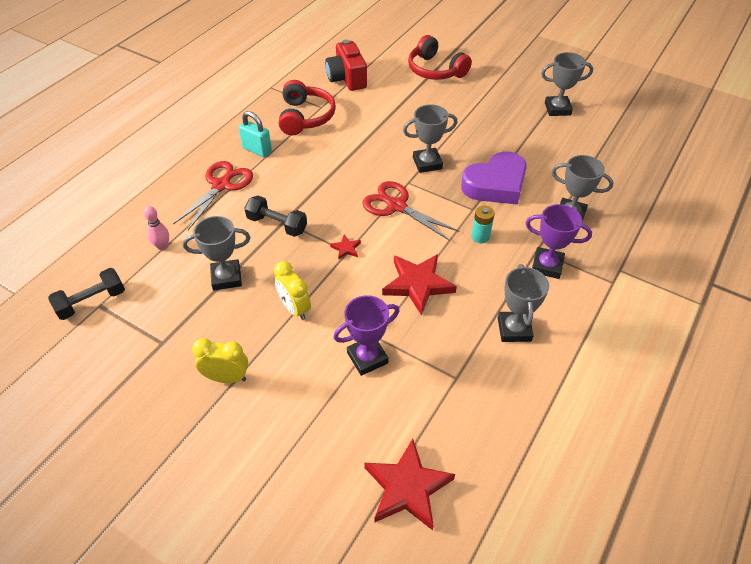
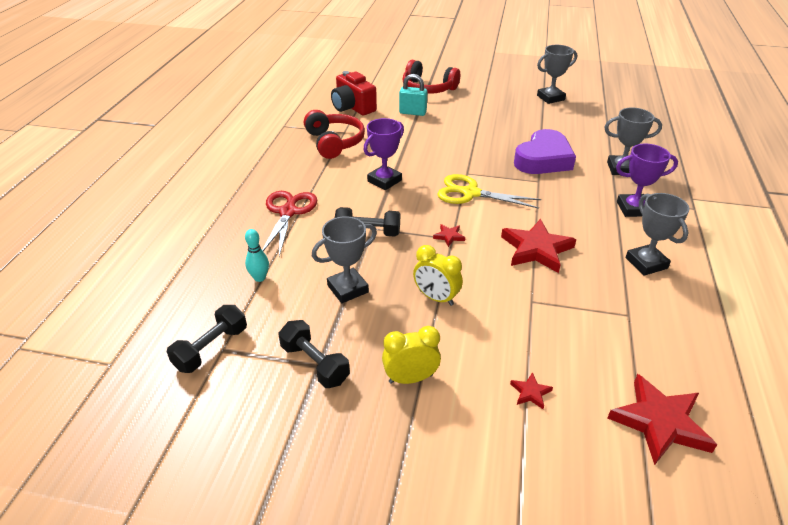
camera: 20 degrees left, 10 degrees down
pink bowling pin [144,206,169,250] -> turquoise bowling pin [245,229,269,282]
turquoise padlock [238,111,272,158] -> turquoise padlock moved to [399,74,427,116]
purple trophy [333,295,400,376] -> purple trophy moved to [363,118,404,190]
red scissors [362,181,460,241] -> yellow scissors [437,174,541,209]
grey trophy [403,104,458,173] -> none
turquoise battery [471,206,495,243] -> none
none -> black dumbbell [278,320,350,388]
none -> red star [510,372,553,409]

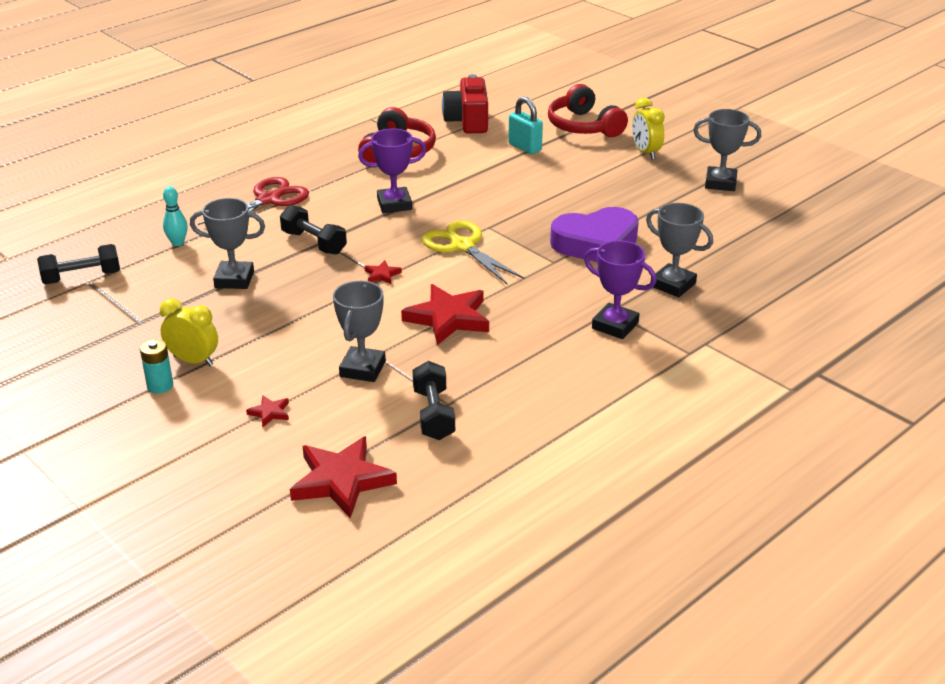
camera: 35 degrees right, 5 degrees down
black dumbbell [278,320,350,388] -> black dumbbell moved to [413,361,455,440]
yellow clock [413,245,463,306] -> yellow clock moved to [632,98,665,159]
grey trophy [626,193,690,276] -> grey trophy moved to [333,281,386,382]
none -> turquoise battery [140,339,173,394]

